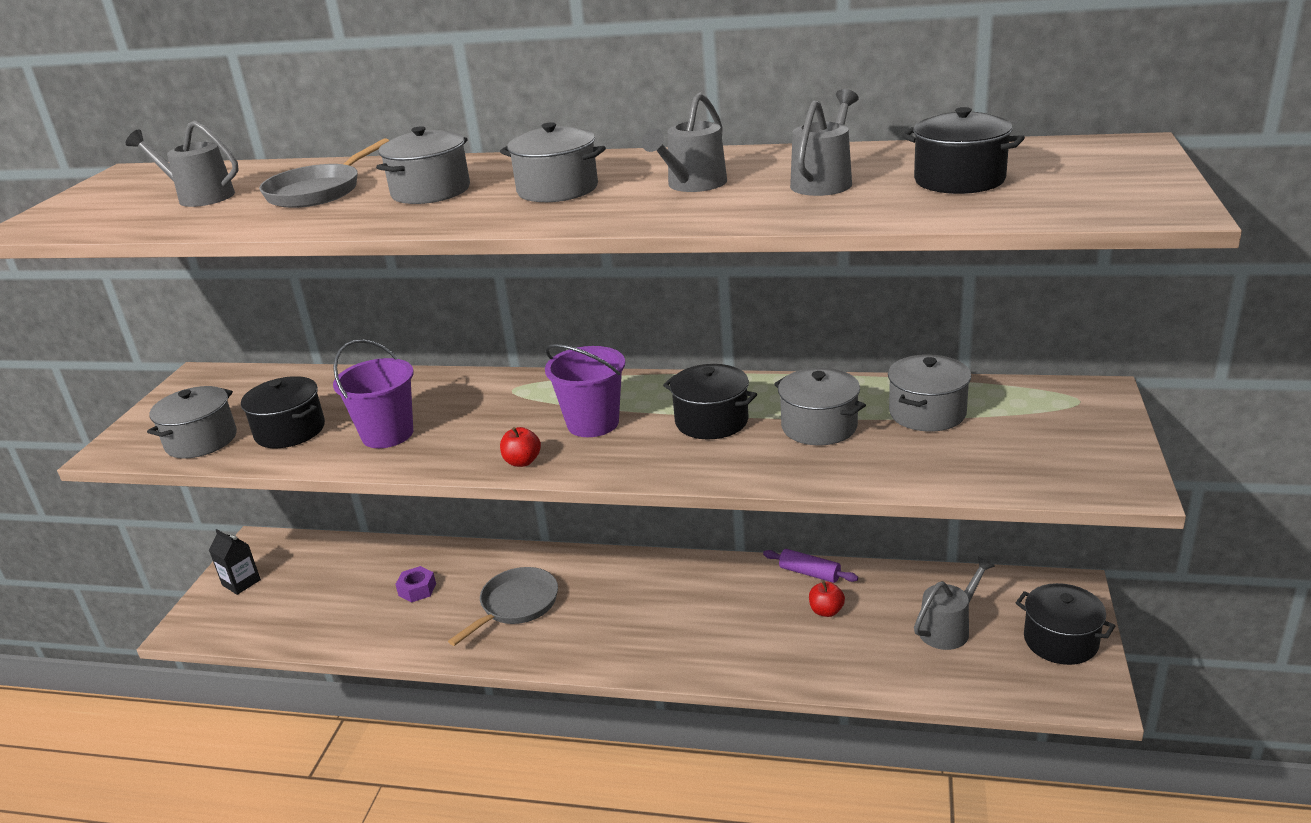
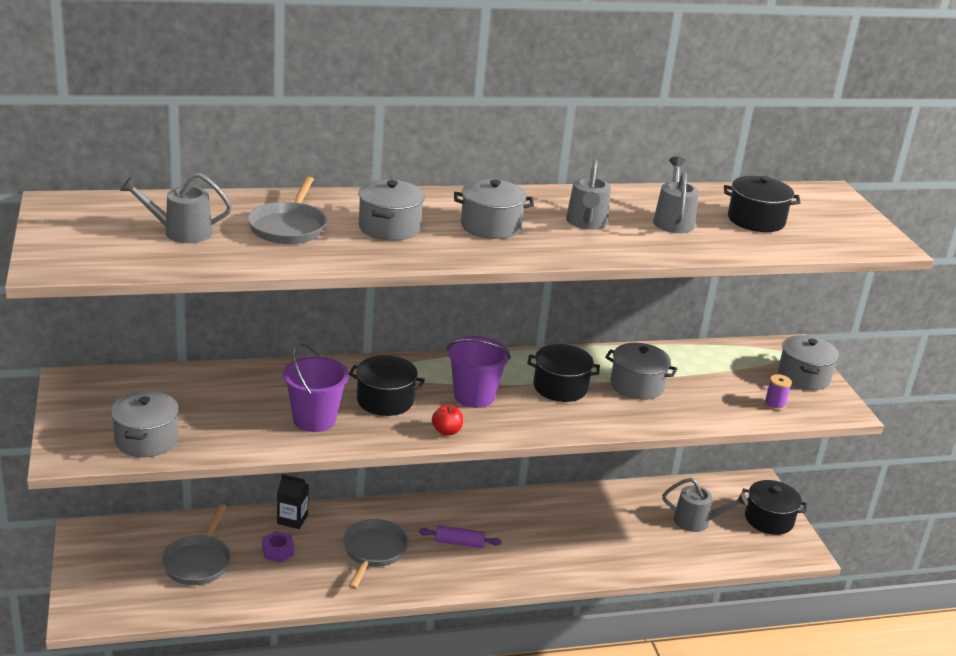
camera: 30 degrees left, 0 degrees up
black carton [209,529,261,595] -> black carton moved to [277,474,309,529]
black pot [241,376,325,448] -> black pot moved to [349,355,425,416]
purple rolling pin [763,549,858,583] -> purple rolling pin moved to [419,525,502,548]
red apple [809,581,845,617] -> none
grey pot [888,354,971,432] -> grey pot moved to [778,335,839,390]
grey watering can [914,556,995,650] -> grey watering can turned 75 degrees clockwise [662,478,748,532]
none -> grey pan [161,504,231,585]
none -> purple spool [764,374,792,411]

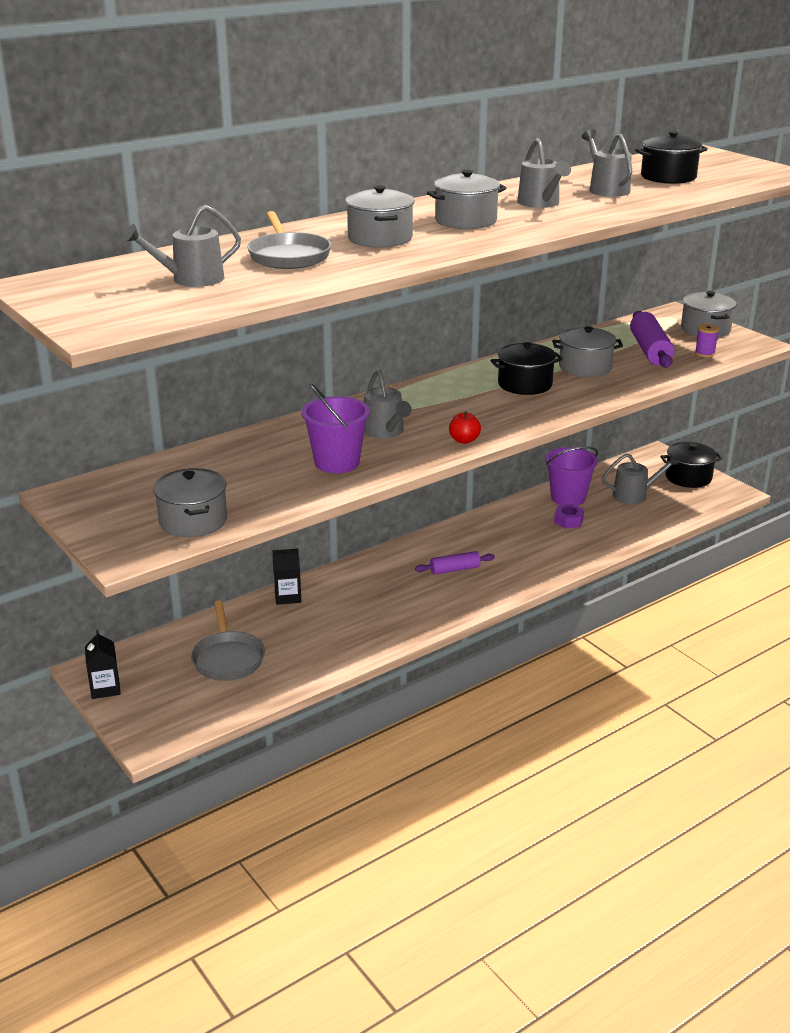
camera: 20 degrees left, 0 degrees up
purple nut [262,531,294,563] -> purple nut moved to [554,504,584,529]
grey pan [343,519,409,589] -> none
black pot [349,355,425,416] -> grey watering can [364,370,412,439]
purple bucket [447,336,511,408] -> purple bucket moved to [545,446,598,506]
none -> black carton [85,630,121,699]
none -> purple rolling pin [630,311,675,368]

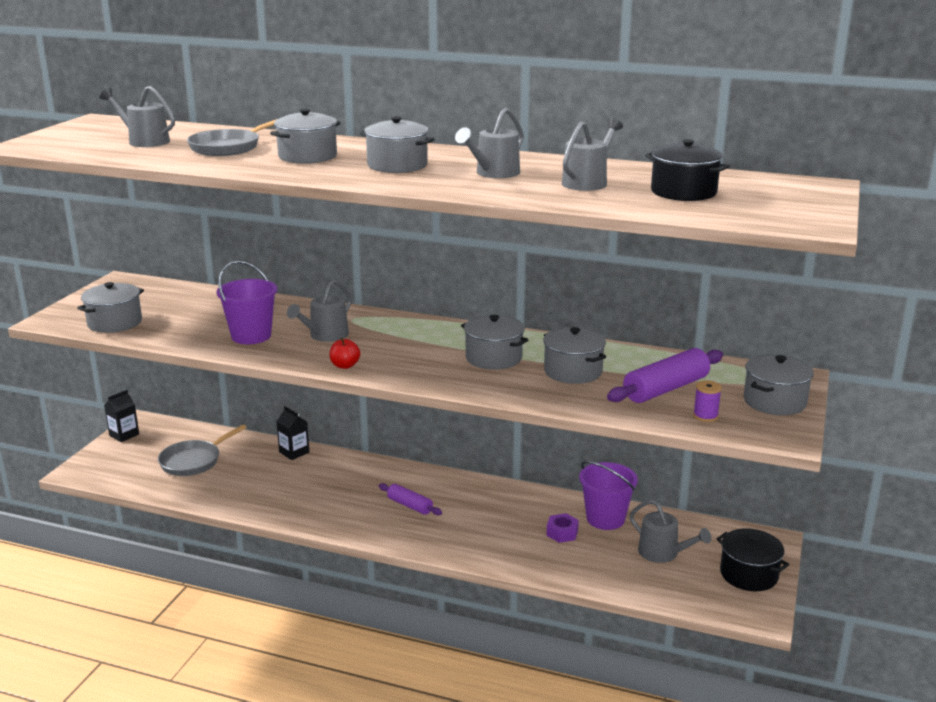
camera: 55 degrees right, 5 degrees down
black pot [491,342,562,395] -> grey pot [461,315,528,370]

